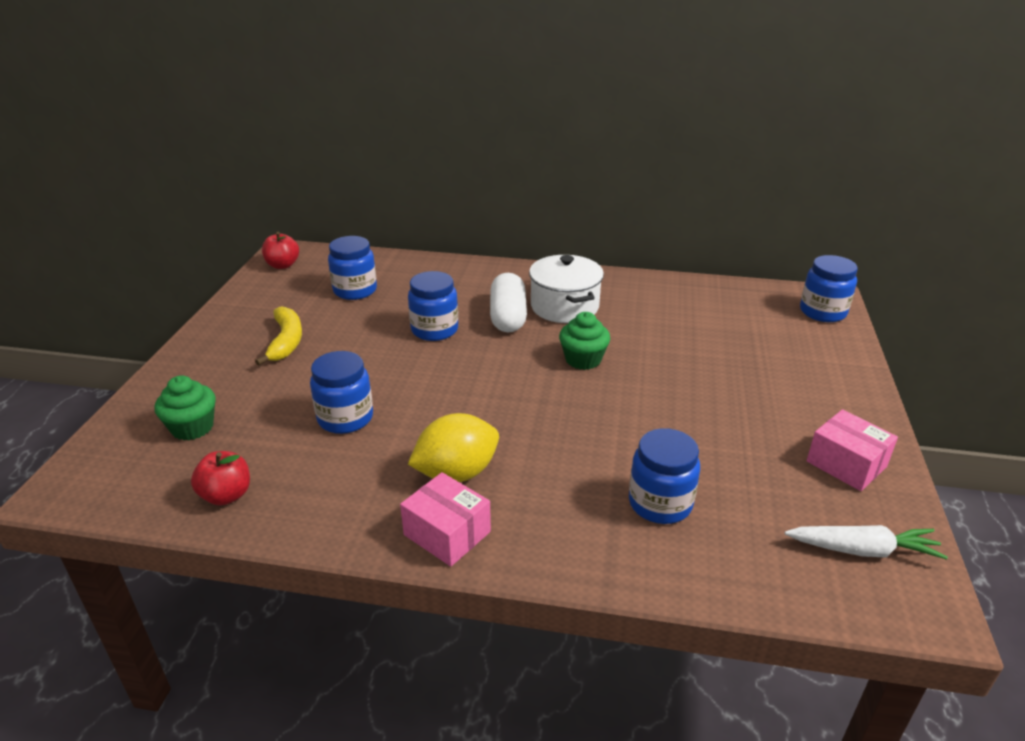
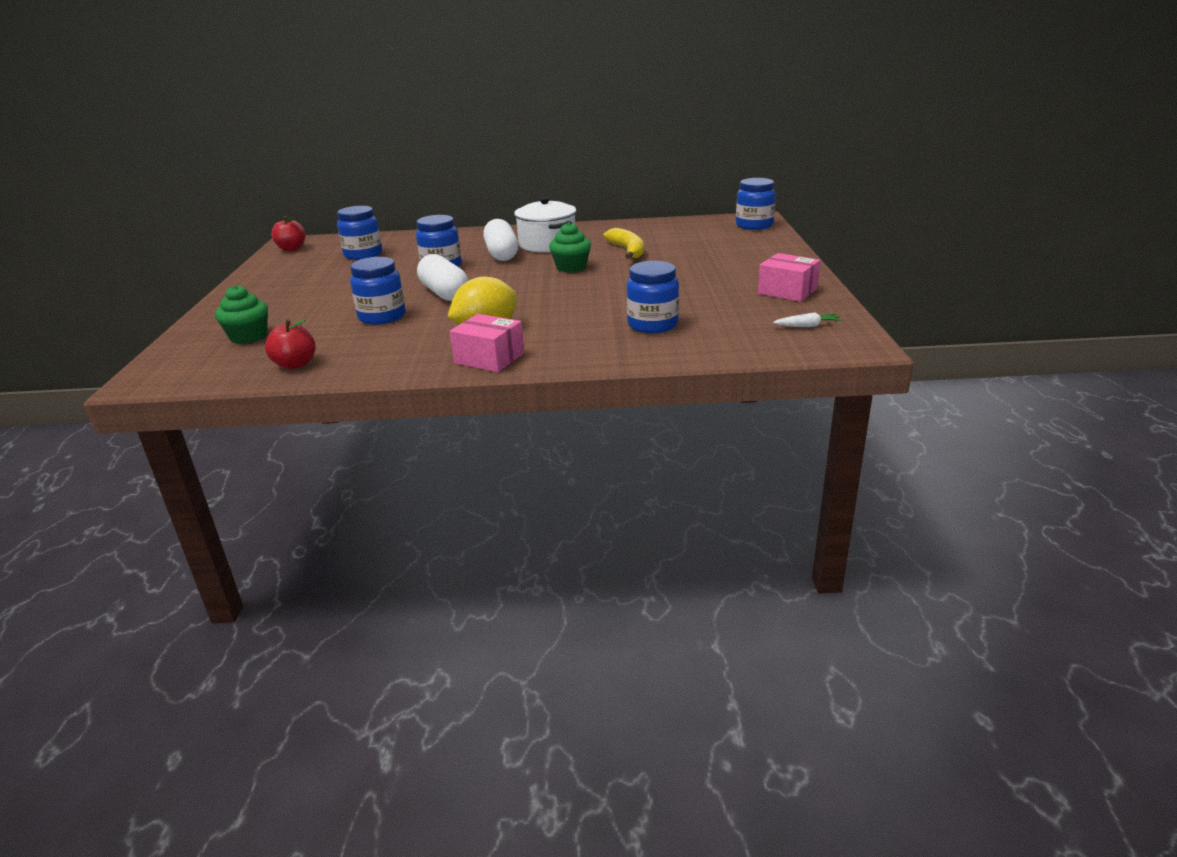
camera: 10 degrees left, 5 degrees down
yellow banana [255,306,302,366] -> yellow banana moved to [603,228,644,259]
white carrot [785,525,948,560] -> white carrot [773,312,842,327], size x0.59
none -> white capsule [417,254,469,301]

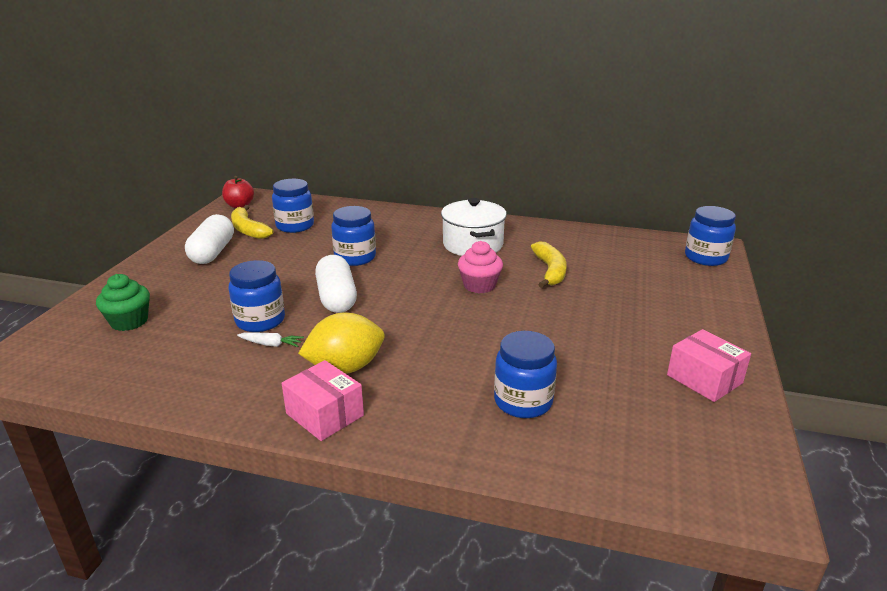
camera: 15 degrees right, 0 degrees up
red apple [265,319,316,369] -> none
white capsule [483,219,518,261] -> white capsule moved to [185,214,234,264]
green cupcake [549,222,591,273] -> pink cupcake [458,241,503,293]
white carrot [773,312,842,327] -> white carrot moved to [237,332,304,347]
none -> yellow banana [231,205,273,239]

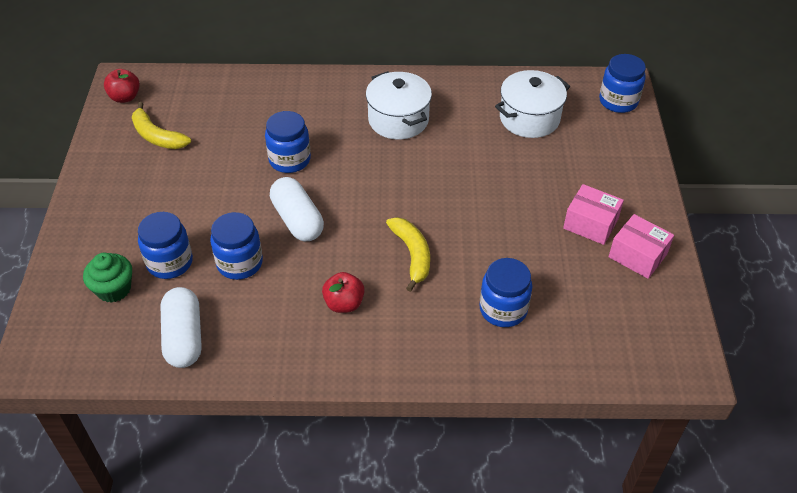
camera: 15 degrees left, 20 degrees up
white capsule [185,214,234,264] -> white capsule moved to [161,287,202,368]
white carrot [237,332,304,347] -> none
blue jar [272,179,314,233] -> blue jar moved to [138,212,193,279]
pink box [282,360,364,441] -> pink box moved to [563,184,624,245]
yellow lemon [298,312,385,374] -> red apple [322,272,365,313]
pink cupcake [458,241,503,293] -> none
yellow banana [531,242,567,288] -> yellow banana moved to [386,217,430,292]
none -> white pot [495,70,570,138]

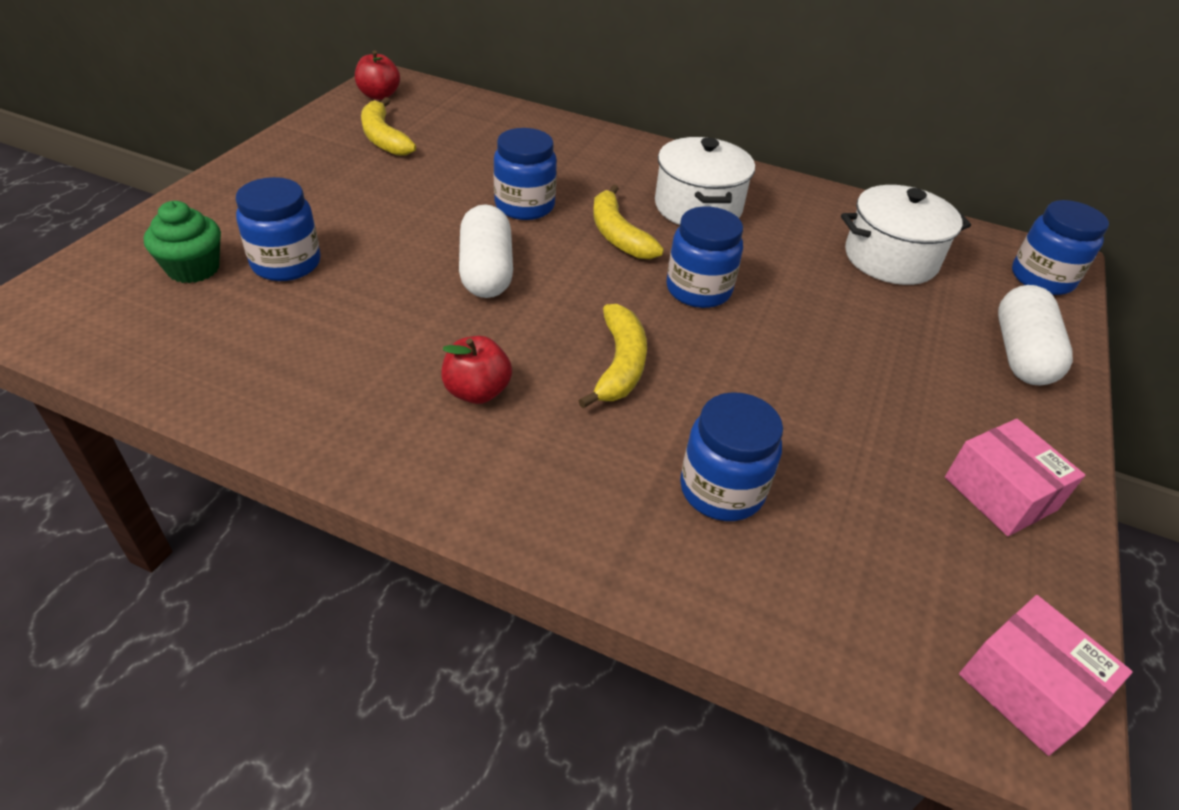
camera: 20 degrees right, 5 degrees down
white capsule [161,287,202,368] -> white capsule moved to [998,285,1073,385]
blue jar [210,212,263,280] -> blue jar moved to [666,206,743,308]
pink box [563,184,624,245] -> pink box moved to [959,595,1133,756]
none -> yellow banana [593,184,664,259]

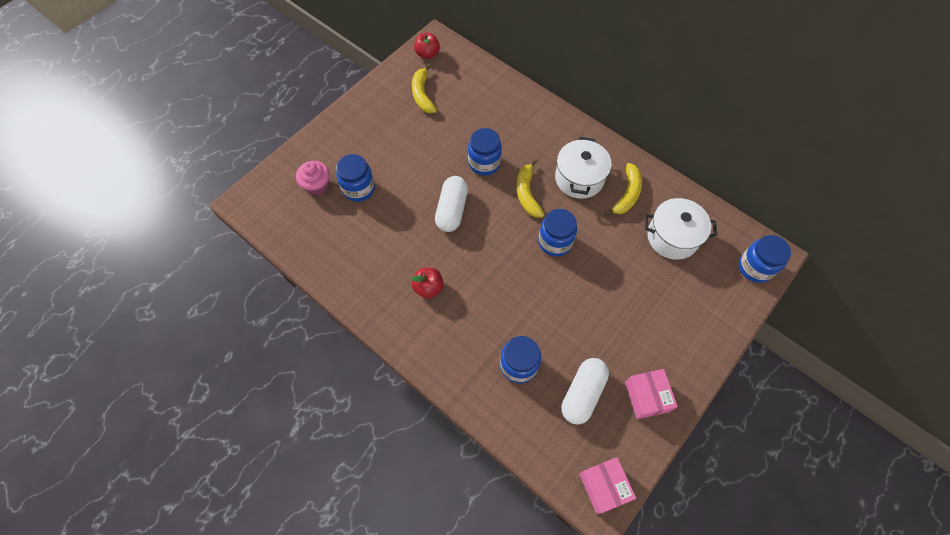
camera: 20 degrees right, 20 degrees up
green cupcake [144,201,221,283] -> pink cupcake [296,161,330,195]
yellow banana [578,304,647,408] -> yellow banana moved to [605,163,642,216]
white capsule [998,285,1073,385] -> white capsule moved to [561,358,609,425]

